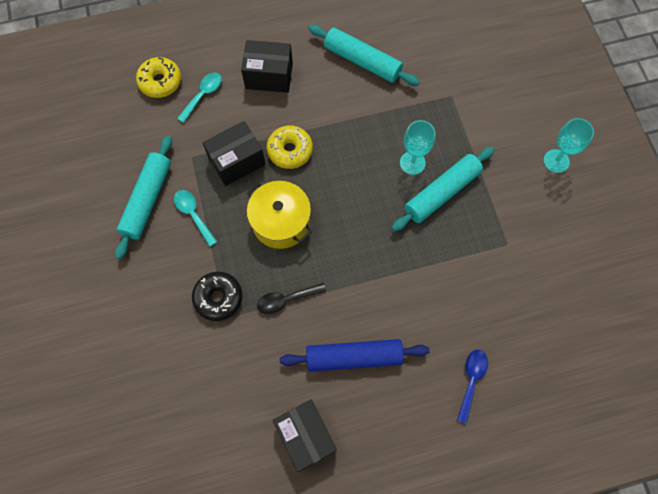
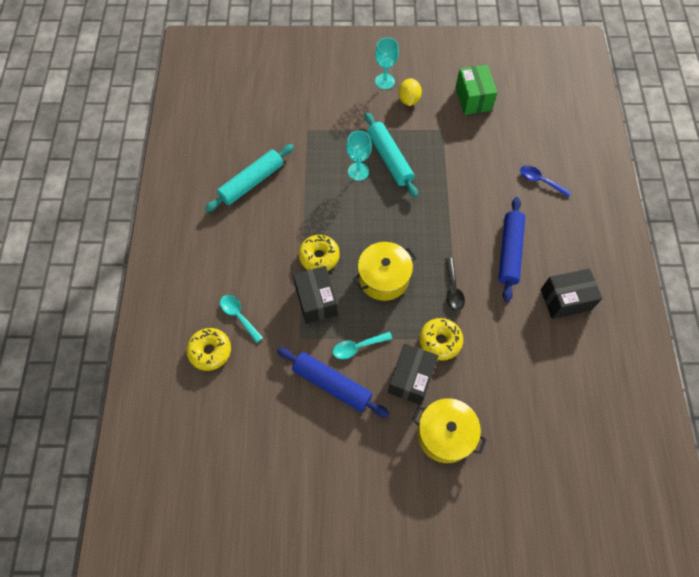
camera: 75 degrees left, 5 degrees down
turquoise rolling pin [115,136,172,259] -> blue rolling pin [277,347,389,418]
black donut [192,272,242,321] -> yellow donut [419,318,463,360]
black box [241,40,293,93] -> black box moved to [388,343,438,405]
none -> yellow lemon [398,78,422,106]
none -> yellow pot [412,398,487,463]
none -> green box [455,65,497,115]

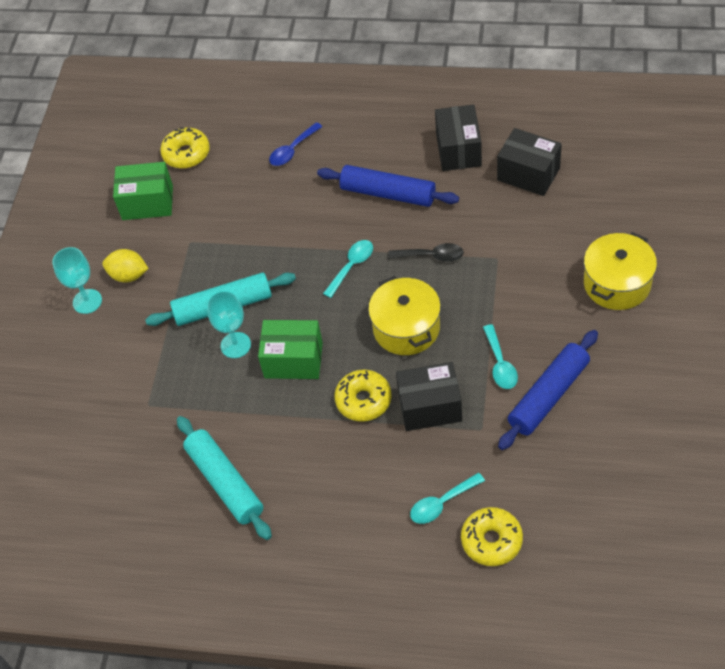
camera: 75 degrees left, 10 degrees down
black box [388,343,438,405] -> black box moved to [497,128,562,196]
yellow donut [419,318,463,360] -> yellow donut moved to [160,127,210,169]
none -> green box [258,320,323,379]
none -> turquoise spoon [323,240,373,298]

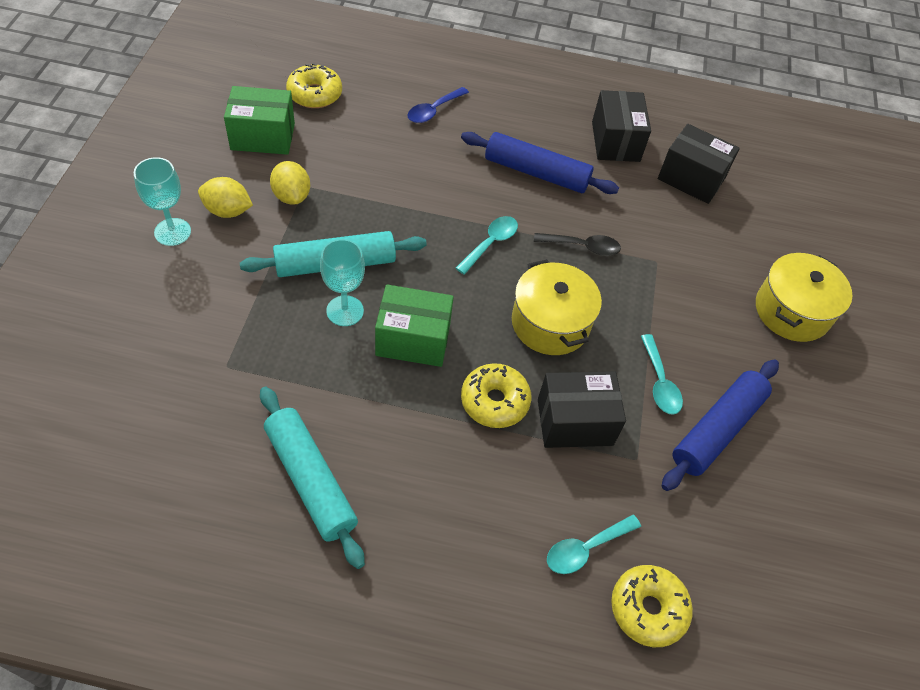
camera: 10 degrees left, 0 degrees up
none -> yellow lemon [270,161,310,205]

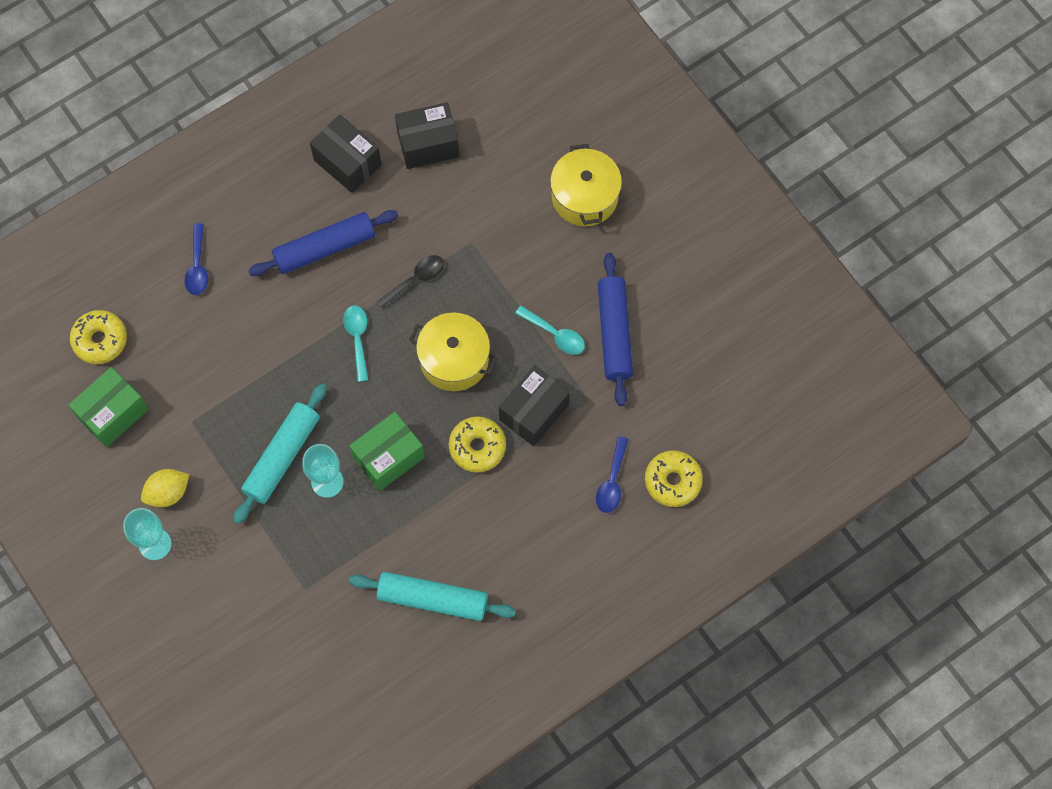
camera: 40 degrees left, 15 degrees up
yellow lemon [270,161,310,205] -> none
turquoise spoon [547,515,641,574] -> blue spoon [596,436,629,513]

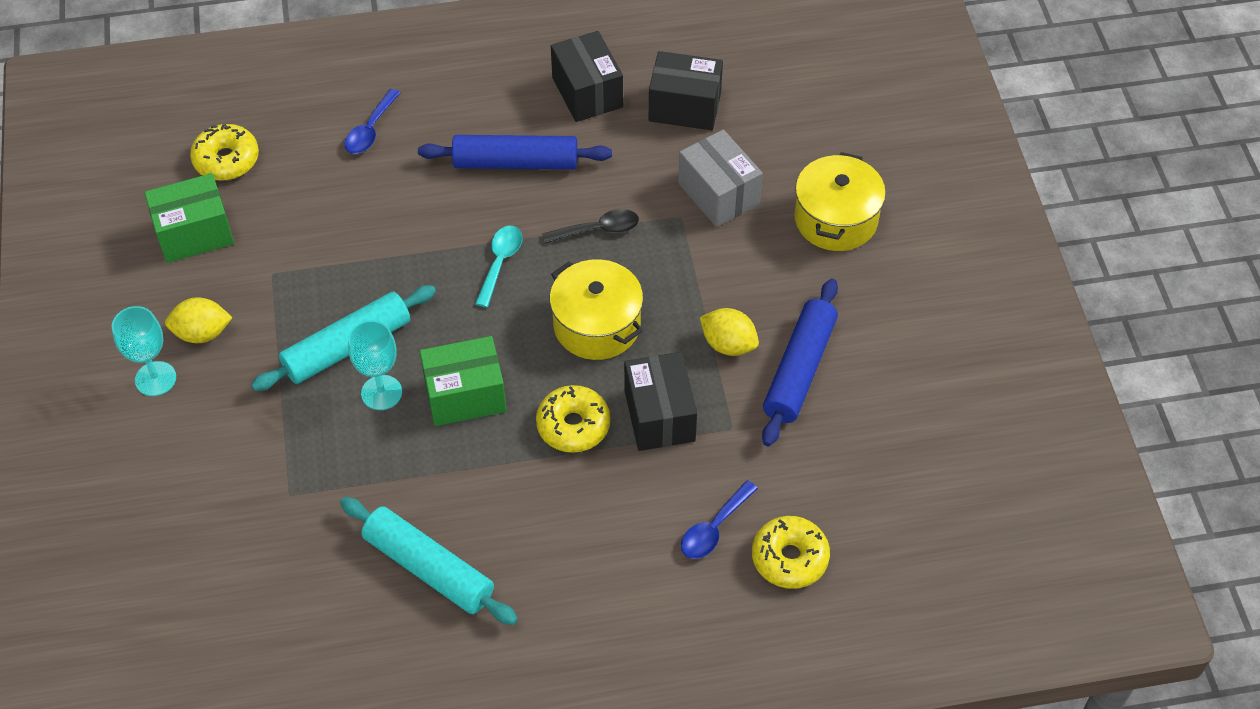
camera: 25 degrees right, 15 degrees down
black box [499,365,570,446] -> black box turned 75 degrees counterclockwise [624,352,697,451]
turquoise spoon [515,305,585,355] -> yellow lemon [700,308,759,356]
none -> grey box [678,129,763,227]

